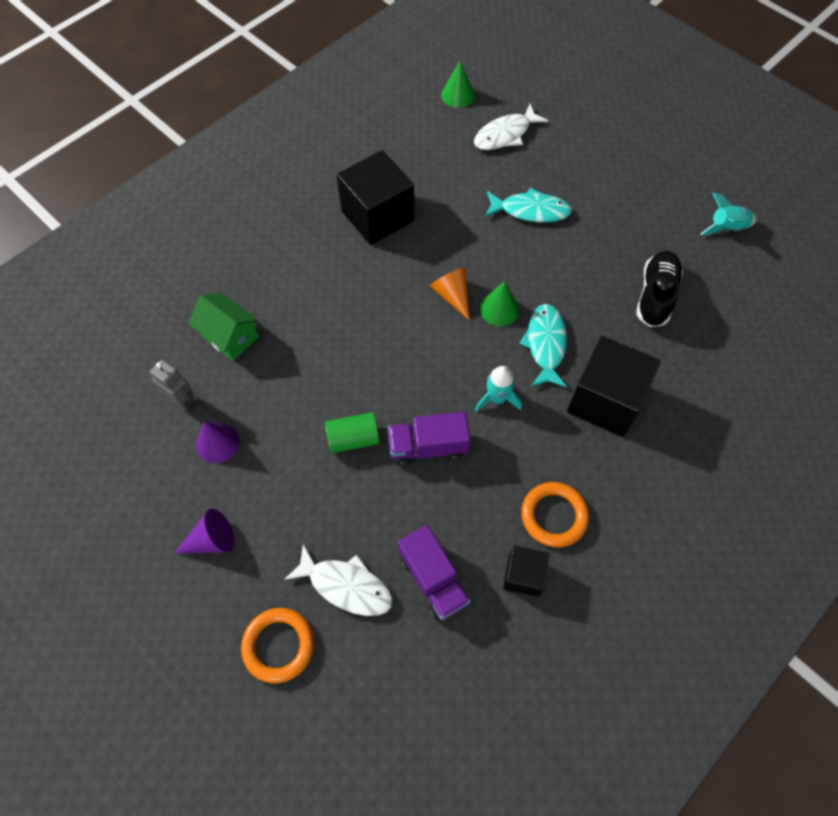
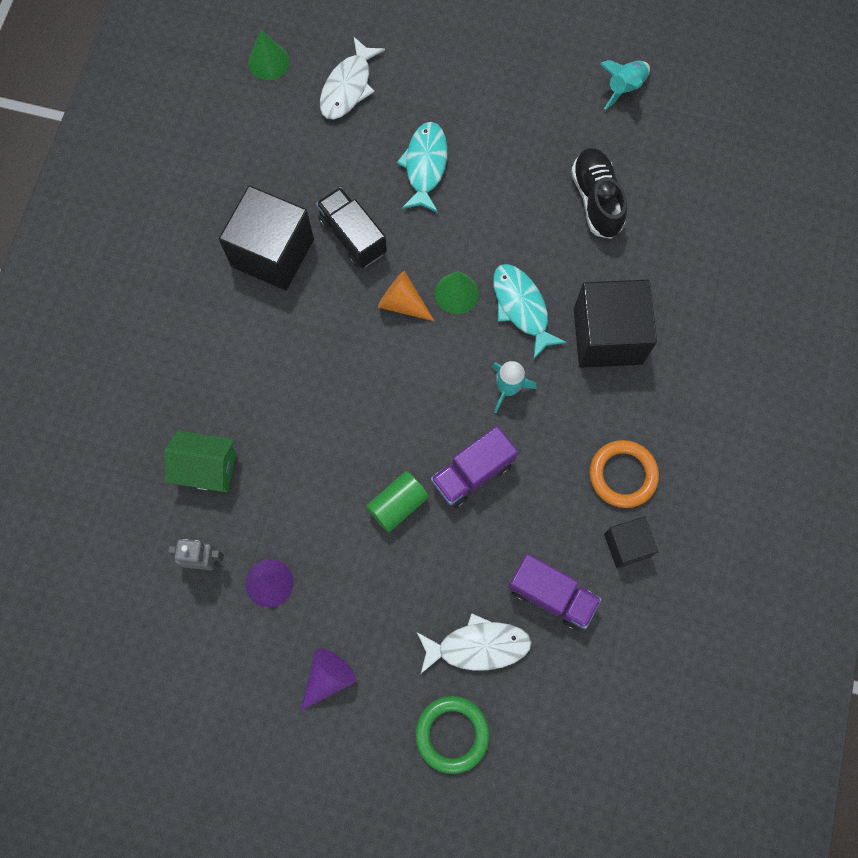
camera: 30 degrees left, 10 degrees up
orange ring [241,608,314,683] -> green ring [415,696,490,774]
turquoise fish [485,188,572,223] -> turquoise fish turned 60 degrees counterclockwise [397,122,448,213]
none -> black truck [316,187,387,268]

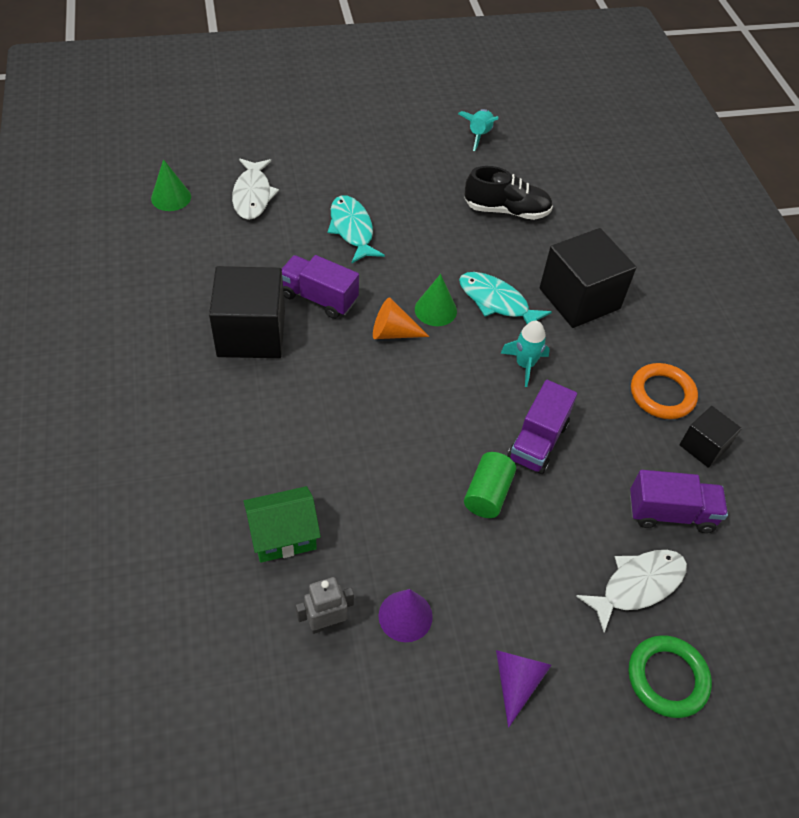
camera: 30 degrees left, 20 degrees down
black truck [316,187,387,268] -> purple truck [282,255,359,319]
black shoe [571,148,627,239] -> black shoe turned 135 degrees clockwise [465,166,553,220]

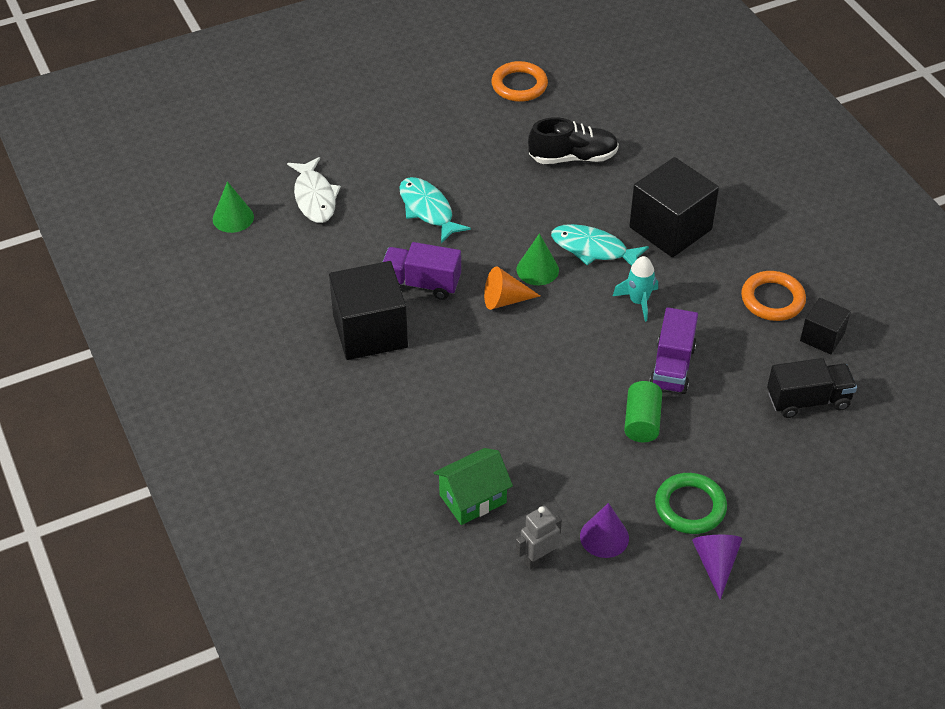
camera: 10 degrees left, 5 degrees down
turquoise rocket [458,109,499,151] -> orange ring [491,61,548,102]
white fish [576,550,687,633] -> none
green ring [629,635,712,718] -> green ring moved to [655,473,727,534]
purple truck [630,470,728,533] -> black truck [767,358,857,418]

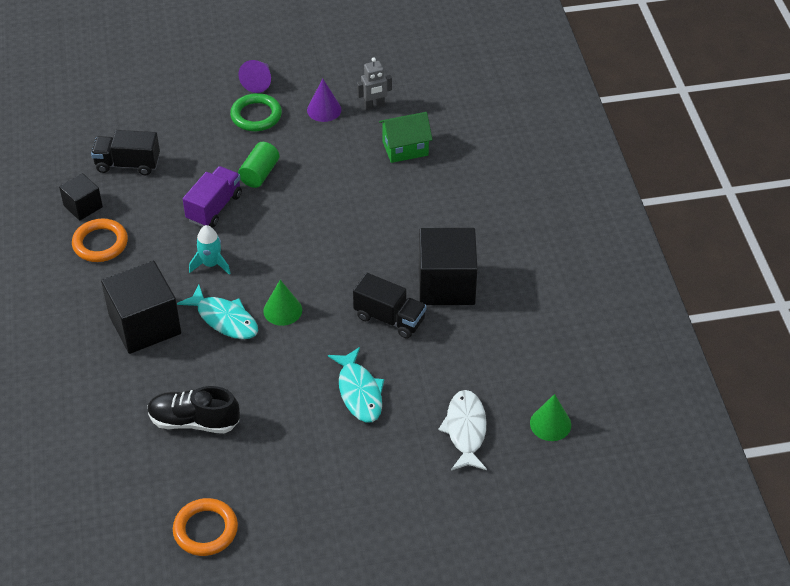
camera: 165 degrees left, 0 degrees up
purple truck [383,242,461,300] -> black truck [353,273,427,339]
orange cone [484,266,540,310] -> none

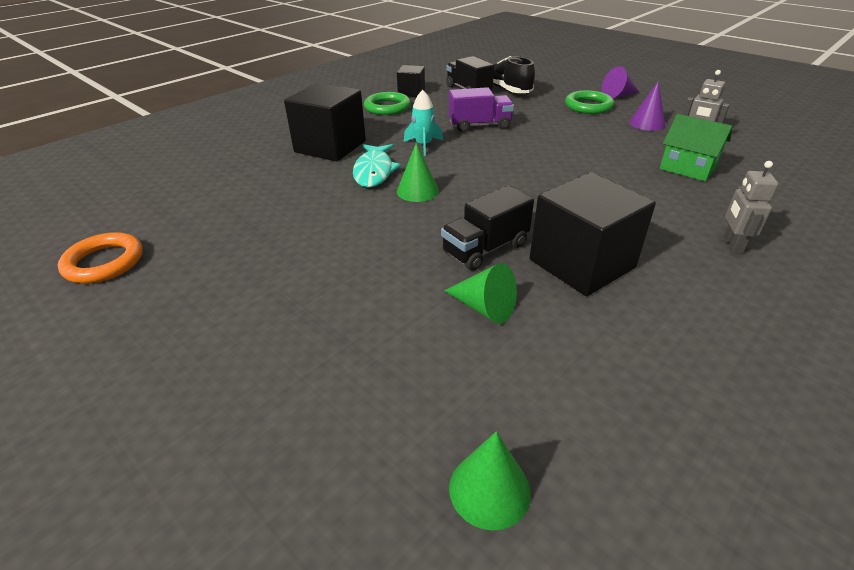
camera: 55 degrees right, 10 degrees down
orange ring [72,219,128,262] -> green ring [364,92,411,115]
black shoe [147,386,240,433] -> black shoe moved to [492,56,535,93]
green cylinder [238,142,279,188] -> none
turquoise fish [328,347,384,422] -> none
black truck [353,273,427,339] -> black truck turned 60 degrees clockwise [441,185,534,271]
white fish [438,390,487,470] -> none
none -> green cone [444,263,517,324]
none -> grey robot [724,161,779,254]

